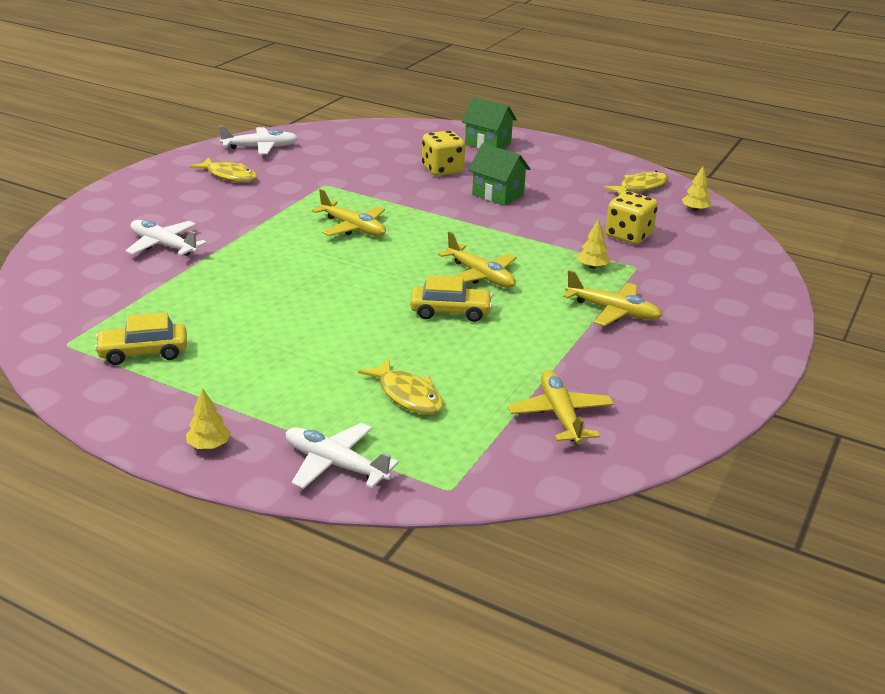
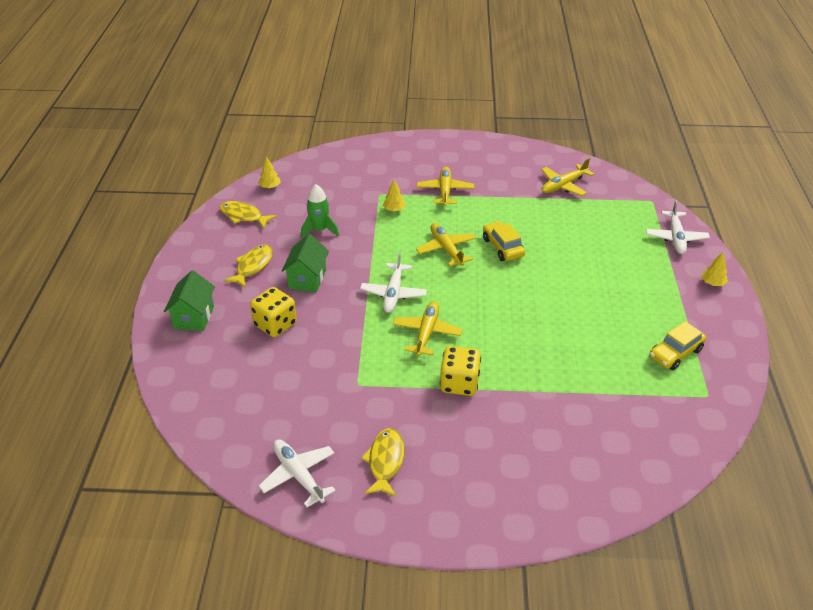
camera: 115 degrees left, 10 degrees up
yellow car [95,312,187,365] -> yellow car turned 90 degrees clockwise [649,321,706,370]
white plane [125,220,207,256] -> white plane moved to [360,252,427,313]
yellow fish [358,358,443,415] -> yellow fish moved to [224,245,273,287]
yellow plane [438,231,517,288] -> yellow plane turned 45 degrees counterclockwise [416,223,476,266]
yellow dice [605,191,658,244] -> yellow dice moved to [440,346,481,396]
none -> green rocket [301,184,339,239]

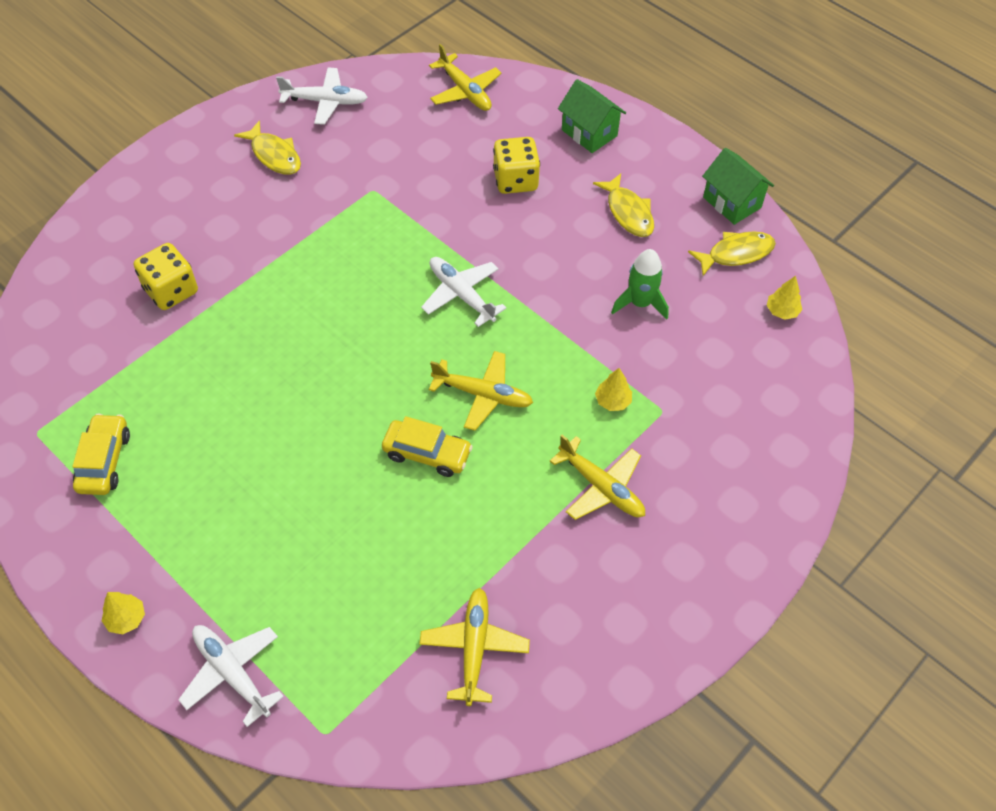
camera: 130 degrees right, 15 degrees up
green house [281,234,329,292] -> green house moved to [702,148,774,225]
yellow plane [392,301,462,356] -> yellow plane moved to [429,44,501,111]
yellow dice [440,346,481,396] -> yellow dice moved to [134,243,198,310]

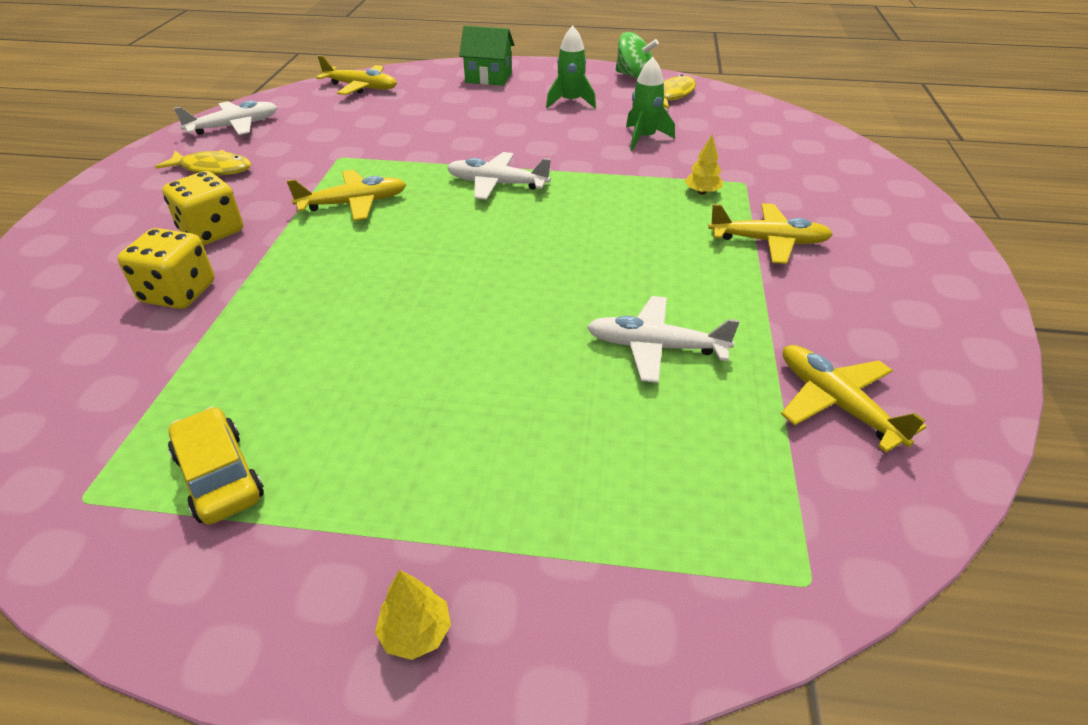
camera: 35 degrees left, 15 degrees down
white plane [178,625,284,727] -> white plane moved to [587,296,740,383]
yellow car [382,416,473,477] -> none
yellow plane [429,351,533,431] -> yellow plane moved to [286,170,406,221]
yellow dice [493,137,540,194] -> yellow dice moved to [162,171,243,246]
yellow fish [593,173,654,237] -> green rocket [546,26,596,108]
green house [702,148,774,225] -> green spinning top [615,32,659,79]
yellow tree [767,276,802,320] -> none

